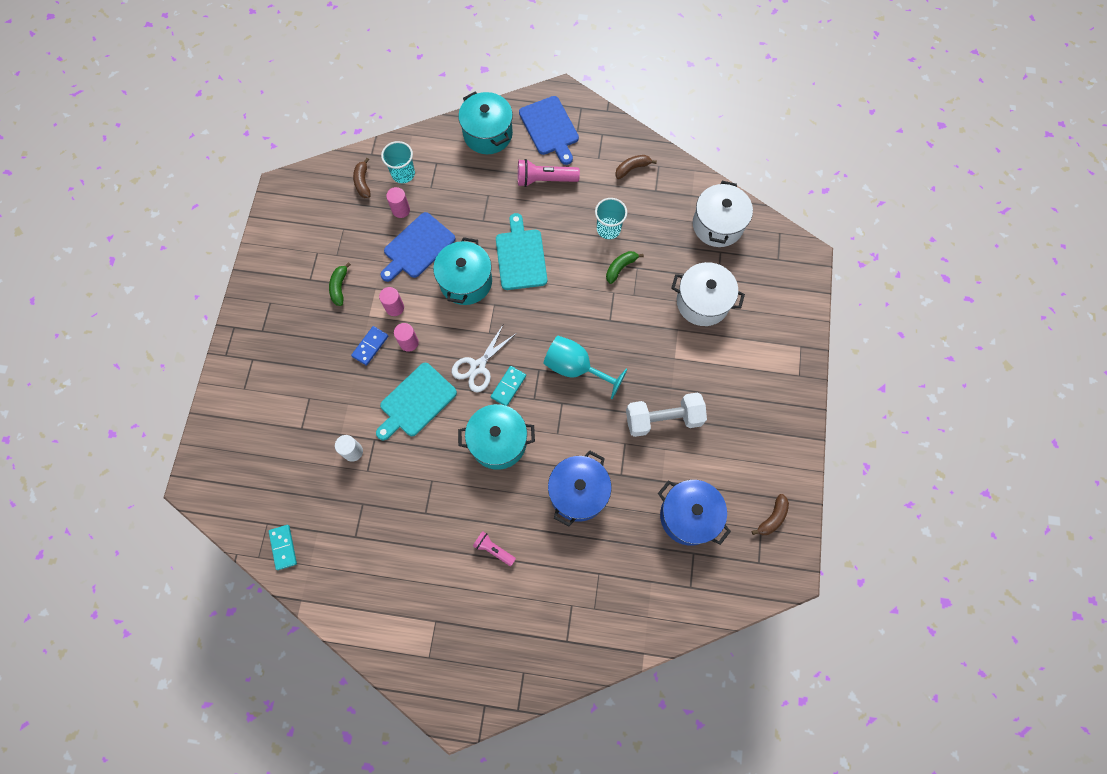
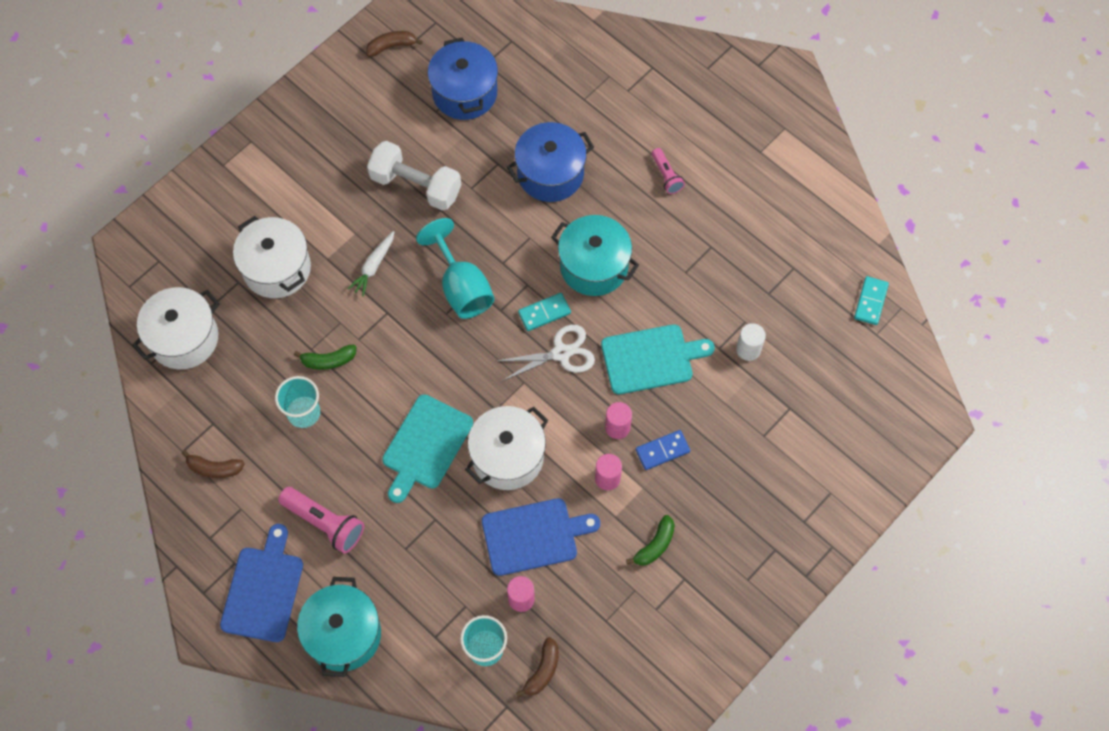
camera: 145 degrees left, 5 degrees down
turquoise pot [433,237,492,305] -> white pot [465,406,548,490]
none -> white carrot [348,231,394,296]

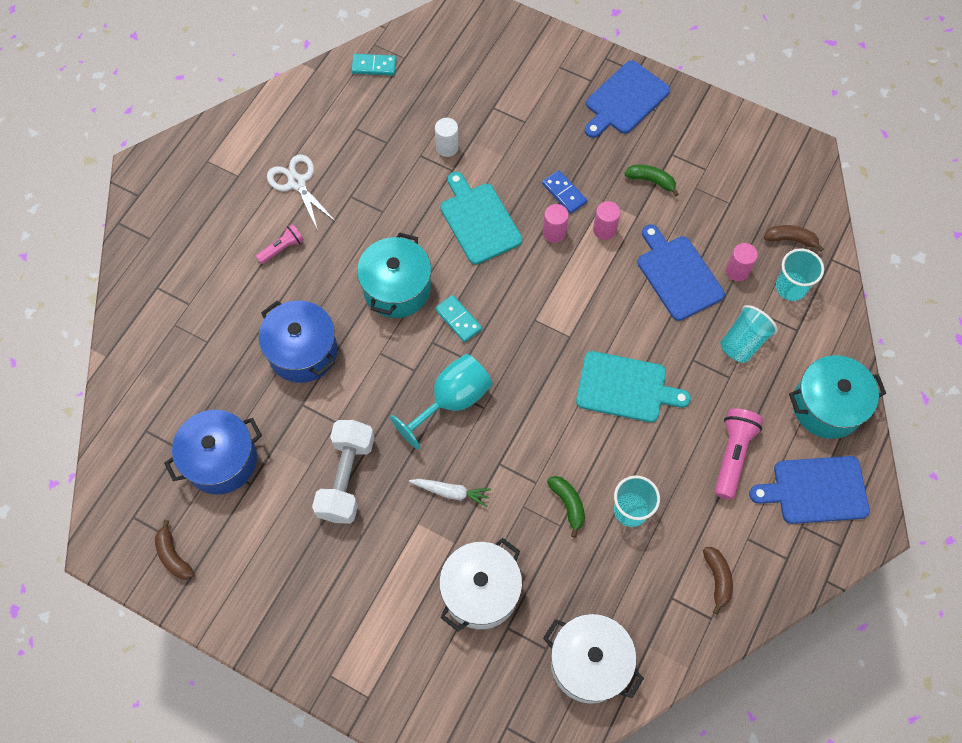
camera: 105 degrees left, 0 degrees up
white pot [465,406,548,490] -> none
white scissors [497,325,595,381] -> white scissors moved to [267,154,337,231]
none -> blue cutting board [585,60,670,138]
none -> turquoise cup [720,305,778,363]

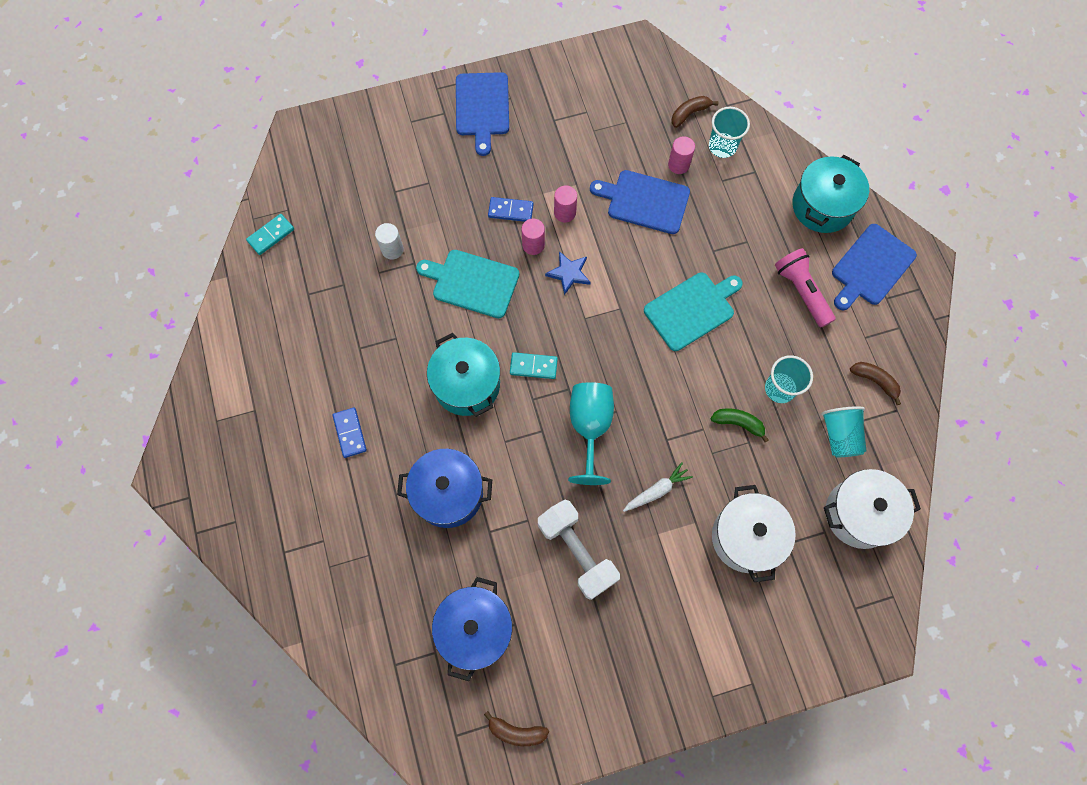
camera: 45 degrees left, 5 degrees up
pink flashlight [256,224,304,264] -> blue domino [333,408,367,458]
white scissors [267,154,337,231] -> none
green banana [624,165,679,197] -> none
turquoise cup [720,305,778,363] -> turquoise cup moved to [821,406,866,457]
none -> blue star [545,251,591,295]

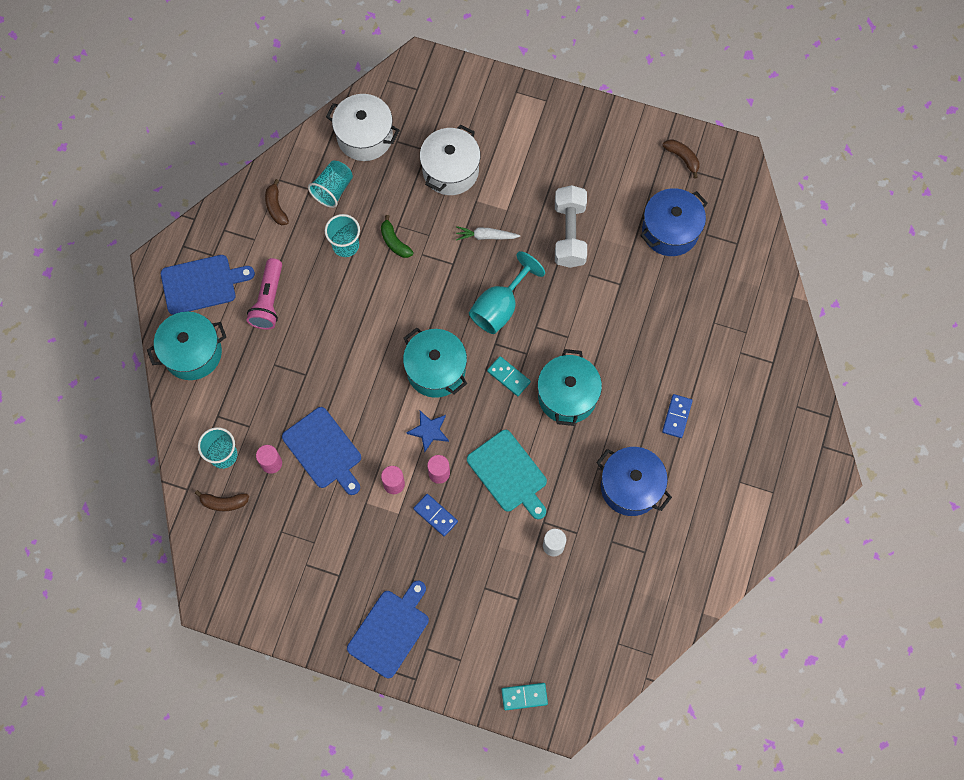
camera: 145 degrees left, 0 degrees up
turquoise domino [246,214,294,255] -> turquoise domino moved to [501,683,548,710]
blue pot [397,449,492,528] -> blue pot moved to [596,447,672,516]
turquoise cutting board [644,272,743,351] -> none
none -> turquoise pot [403,328,467,398]

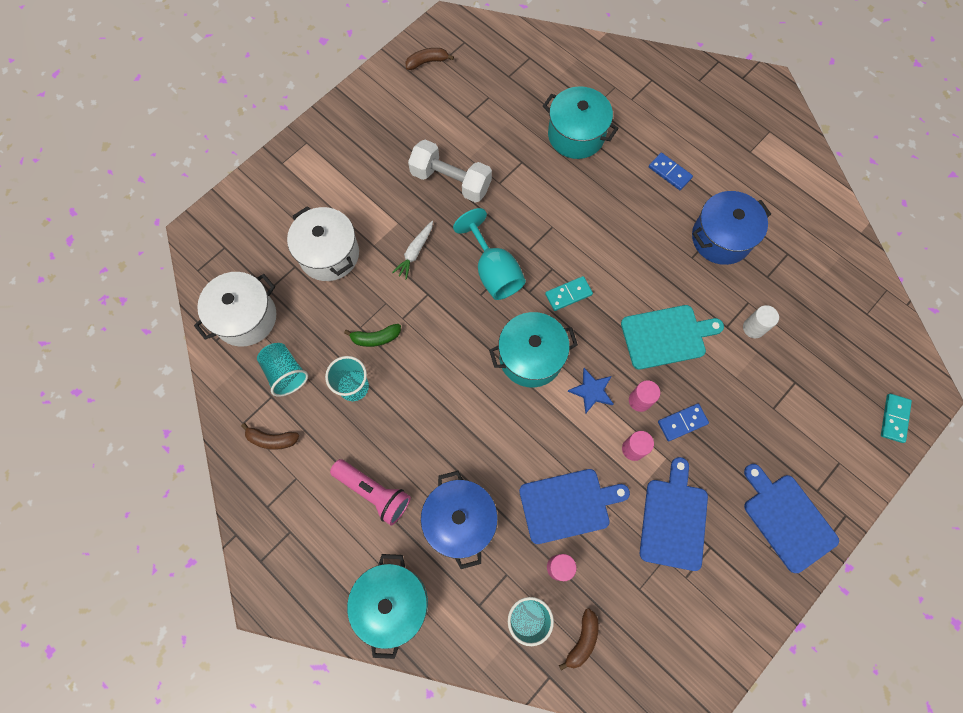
camera: 65 degrees left, 0 degrees up
blue cutting board [161,255,255,315] -> blue cutting board moved to [640,457,708,571]
turquoise pot [538,349,602,426] -> turquoise pot moved to [543,86,619,159]
blue pot [640,188,708,256] -> blue pot moved to [421,471,498,569]

